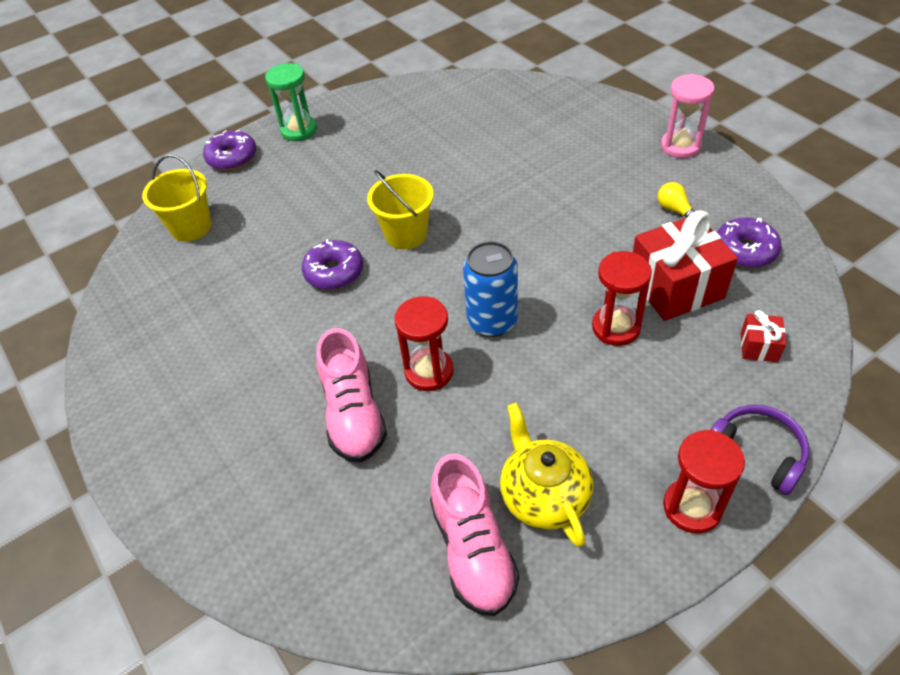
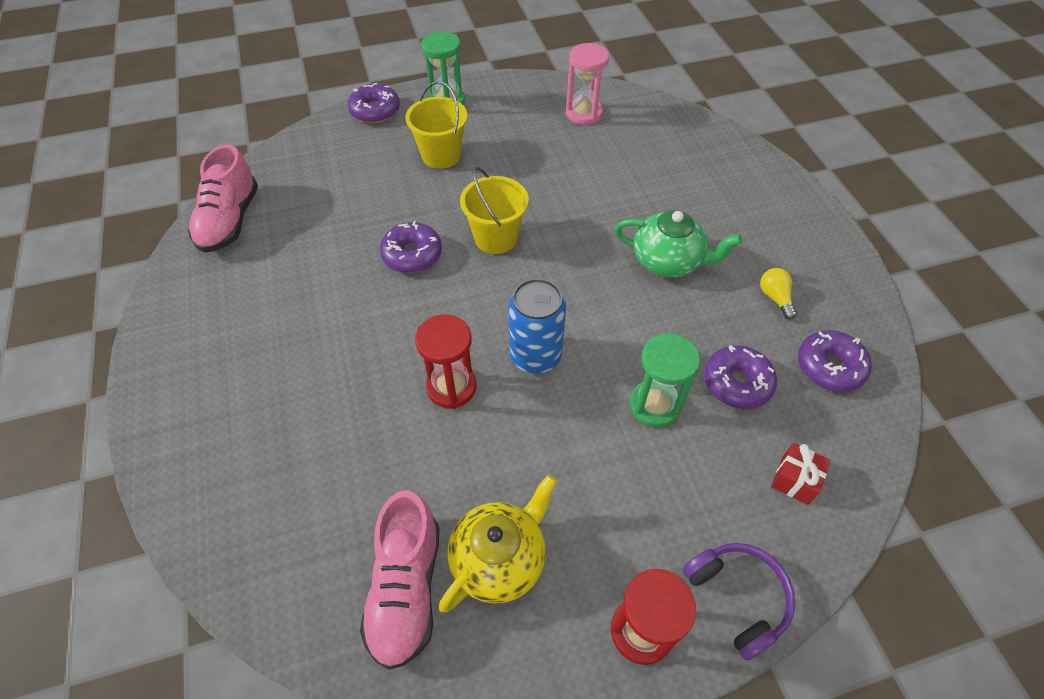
camera: 15 degrees right, 5 degrees up
yellow bucket [142,154,212,242] -> yellow bucket moved to [405,81,467,169]
pink shoe [316,328,387,463] -> pink shoe moved to [188,145,258,253]
yellow teapot [500,403,594,547] -> yellow teapot turned 45 degrees clockwise [439,475,557,612]
red hourglass [592,251,652,346] -> green hourglass [629,332,700,428]
red gift [633,210,738,321] -> purple donut [704,345,777,409]
pink hourglass [661,74,714,158] -> pink hourglass moved to [566,43,609,125]
none -> green teapot [614,210,742,278]

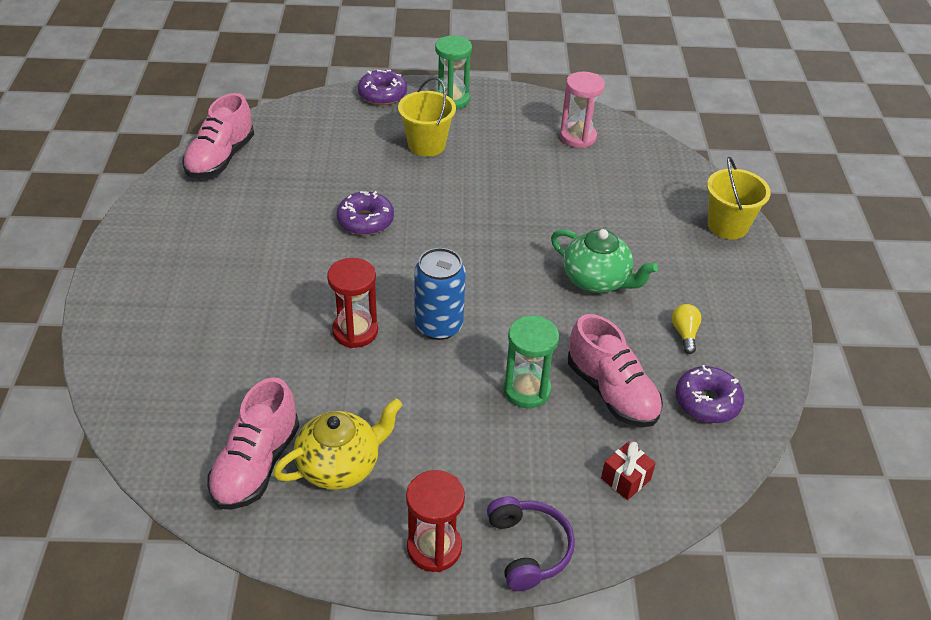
camera: 15 degrees right, 10 degrees down
yellow bucket [460,167,529,254] -> yellow bucket moved to [707,157,771,240]
purple donut [704,345,777,409] -> pink shoe [568,314,663,427]

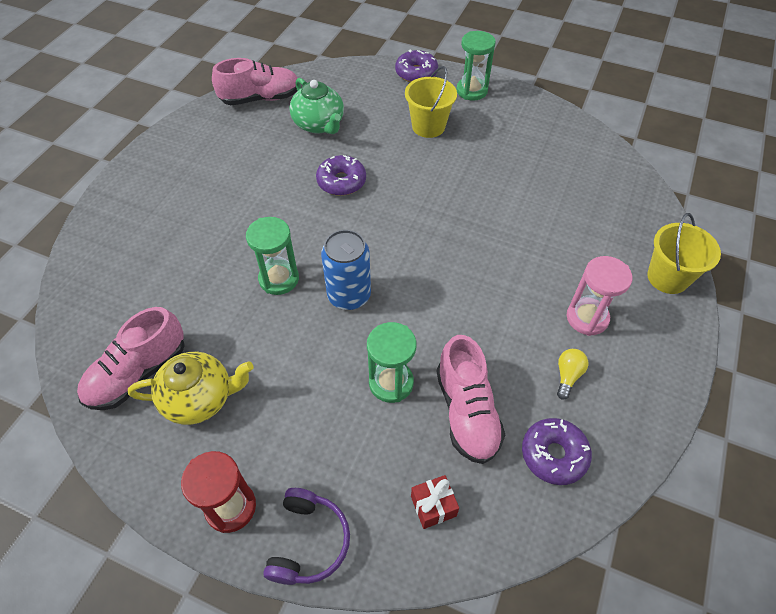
camera: 25 degrees right, 10 degrees up
pink shoe [182,93,254,178] -> pink shoe turned 150 degrees counterclockwise [212,58,298,105]
red hourglass [327,258,378,348] -> green hourglass [246,217,299,295]
green teapot [551,229,658,293] -> green teapot moved to [289,78,344,134]
pink hourglass [560,71,605,148] -> pink hourglass moved to [567,256,632,336]

